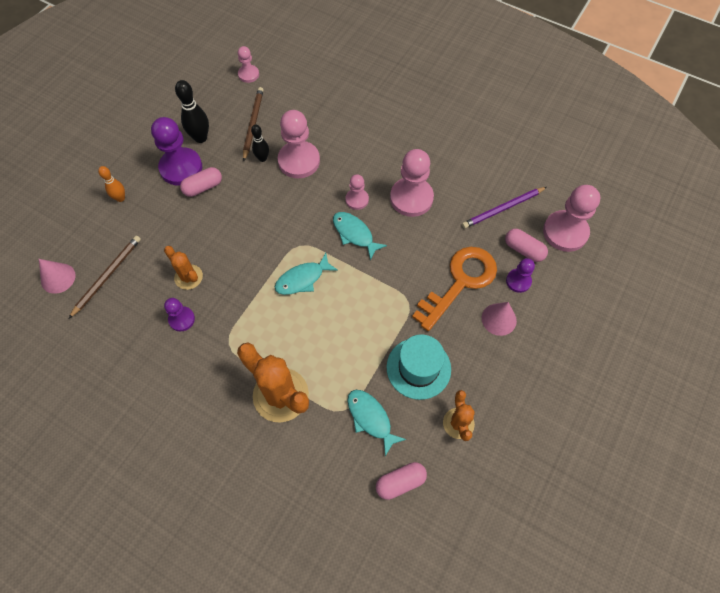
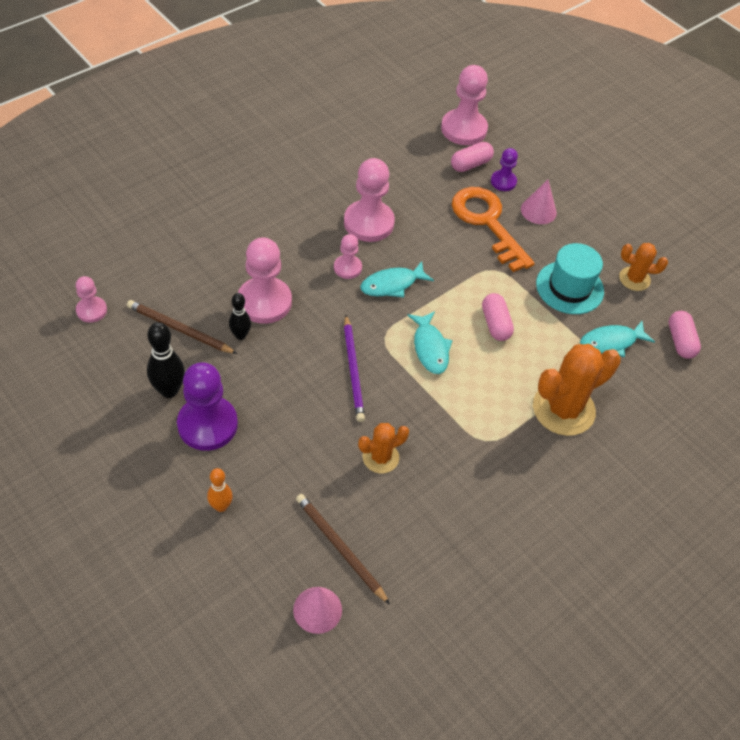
camera: 75 degrees left, 10 degrees down
purple pawn [164,298,195,331] -> none
pink capsule [180,167,222,197] -> pink capsule moved to [482,293,514,341]
purple pencil [462,187,547,229] -> purple pencil moved to [344,315,365,422]

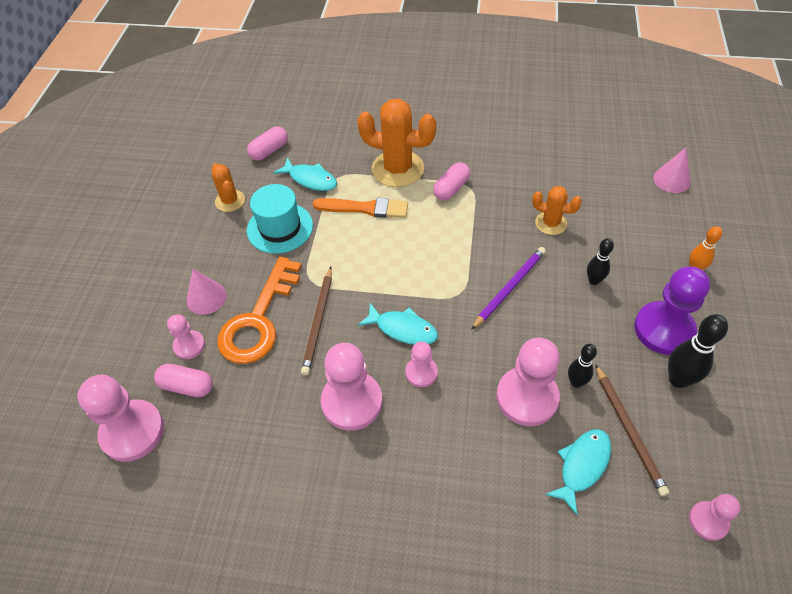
camera: 125 degrees left, 0 degrees up
brown pencil [296,494,390,605] -> brown pencil moved to [301,267,332,375]
turquoise fish [407,311,453,374] -> turquoise fish moved to [545,429,611,515]
pink capsule [482,293,514,341] -> pink capsule moved to [433,162,470,201]
purple pawn [491,148,518,191] -> pink pawn [167,314,205,359]
none -> orange brush [313,198,408,218]
none -> black bowling pin [587,238,614,285]

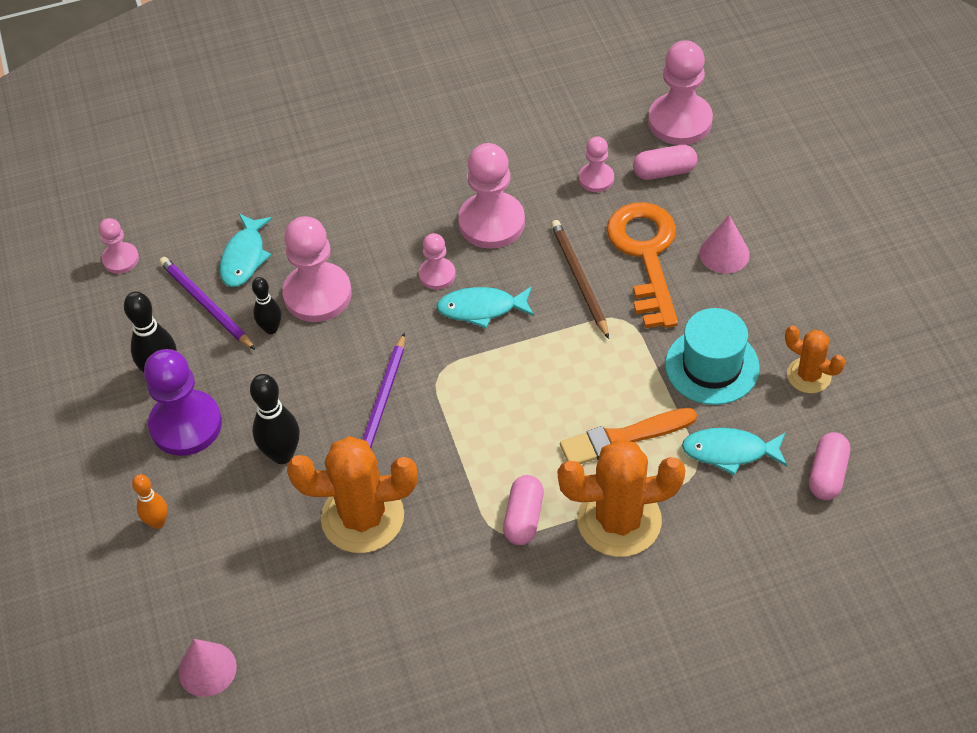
camera: 155 degrees right, 0 degrees up
pink pawn [167,314,205,359] -> pink pawn moved to [579,136,614,192]
orange cactus [532,186,582,235] -> orange cactus [287,436,417,553], size x1.80
black bowling pin [587,238,614,285] -> black bowling pin [250,374,299,464], size x1.58
brown pencil [595,364,669,496] -> purple pencil [159,257,255,350]

